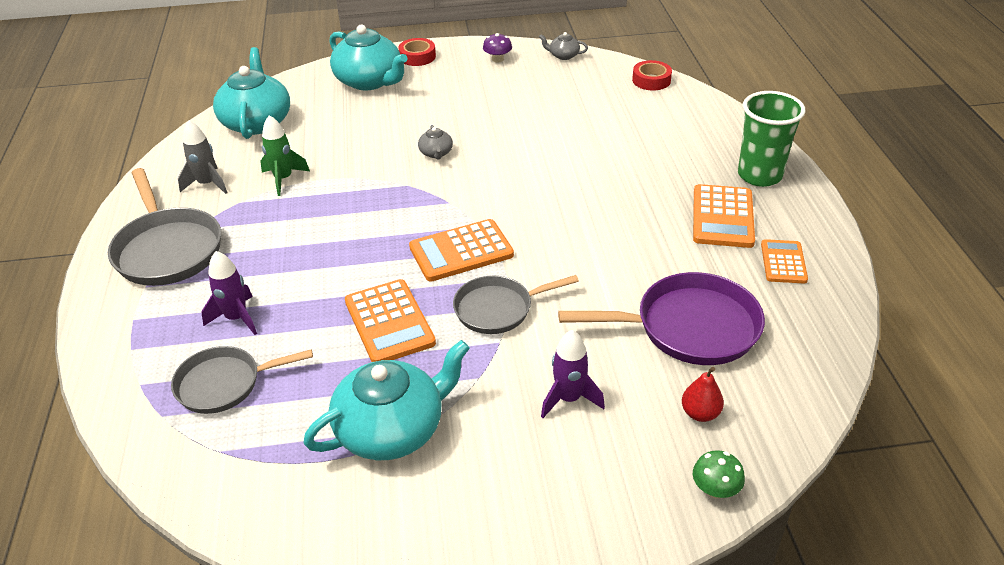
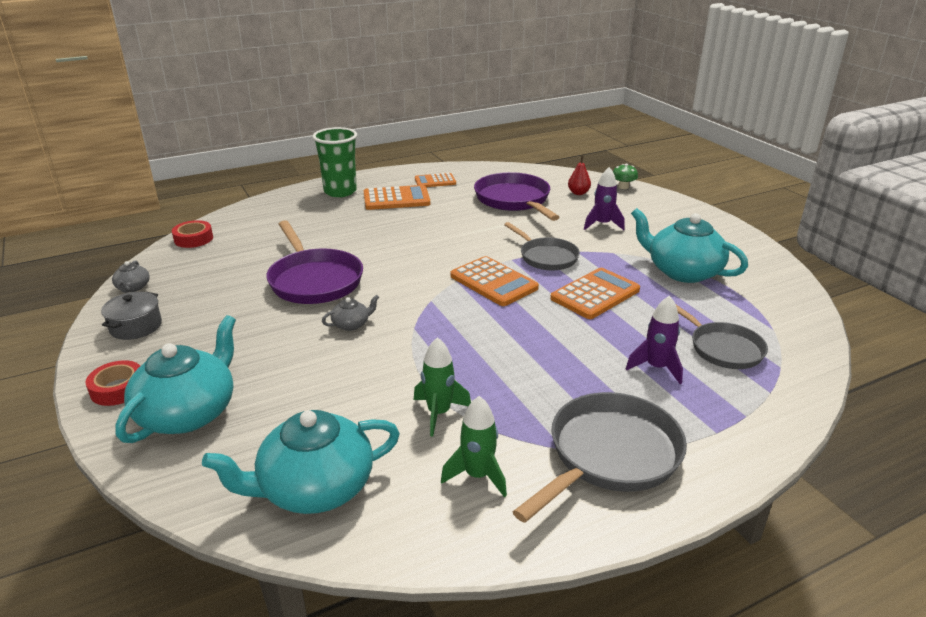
camera: 110 degrees left, 10 degrees down
grey rocket [178,120,228,194] -> green rocket [441,396,507,497]
purple mushroom [483,33,512,63] -> grey pot [101,292,162,340]
none -> purple pan [266,220,363,304]

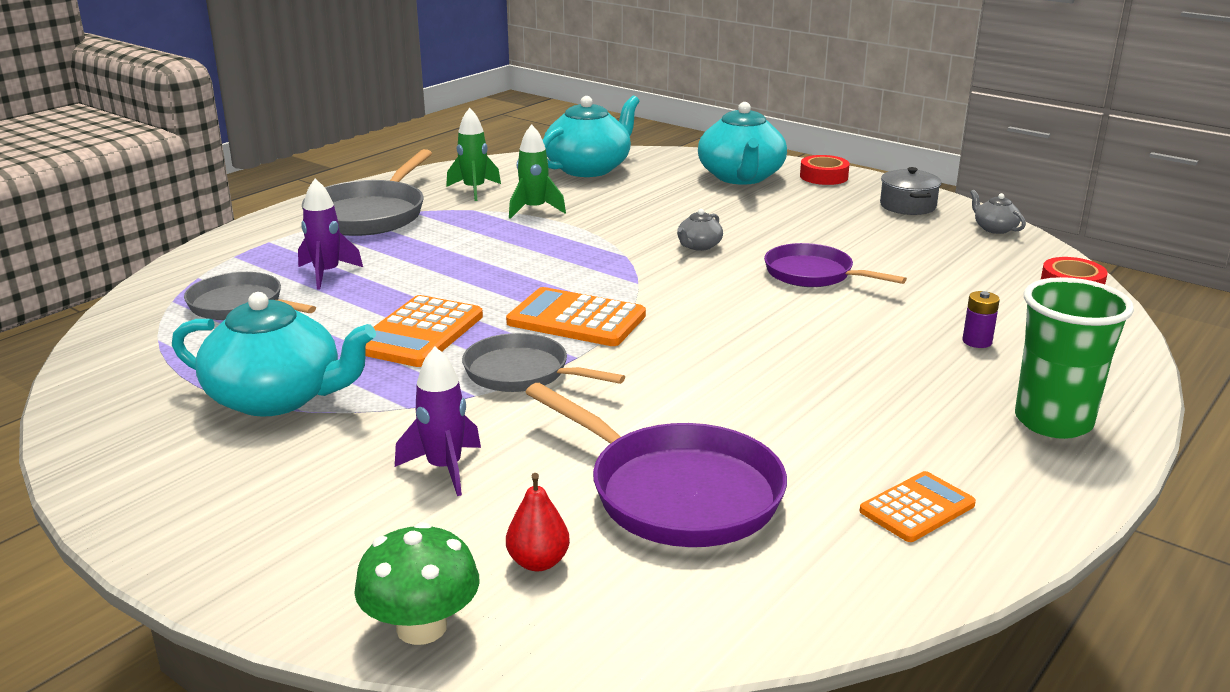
camera: 155 degrees right, 5 degrees down
purple pan [266,220,363,304] -> purple pan [764,243,907,287], size x0.66
orange calculator [364,185,430,210] -> none
green mushroom [613,164,638,189] -> green mushroom [354,522,480,645], size x1.54
none -> purple battery [962,291,1000,348]

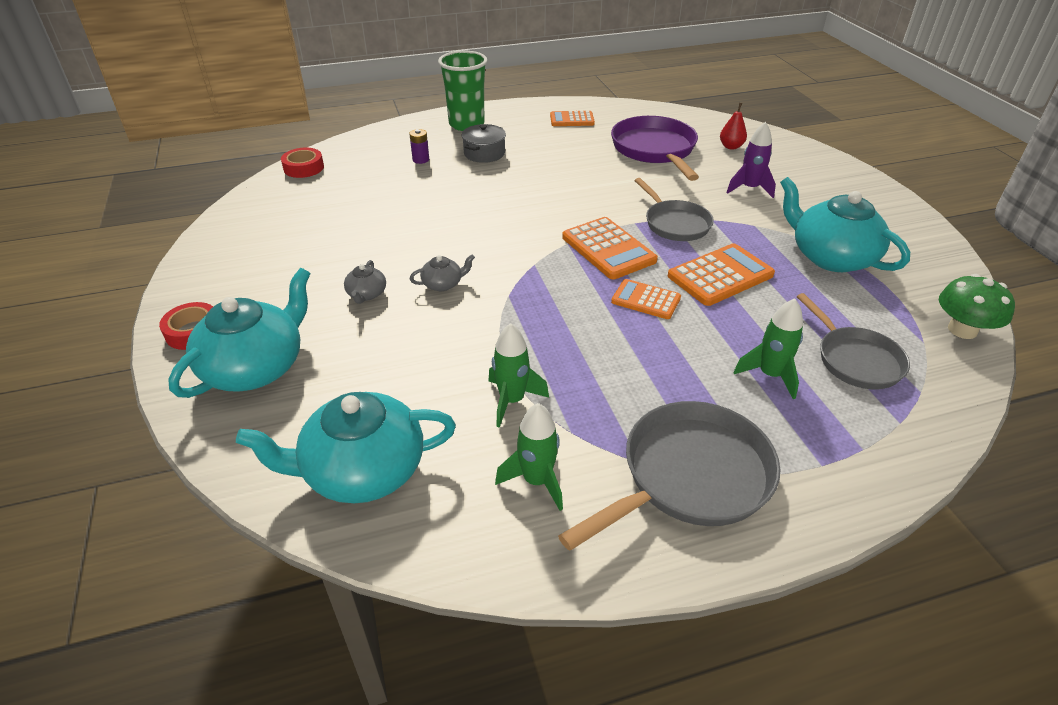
camera: 145 degrees left, 15 degrees up
purple rocket [298,179,363,289] -> green rocket [734,298,803,399]
green mushroom [354,522,480,645] -> green mushroom moved to [939,274,1015,339]
purple pan [764,243,907,287] -> none
grey pot [880,167,941,215] -> grey pot moved to [461,124,506,163]
grey teapot [970,190,1026,234] -> grey teapot moved to [344,260,386,304]
none -> orange calculator [611,279,681,319]

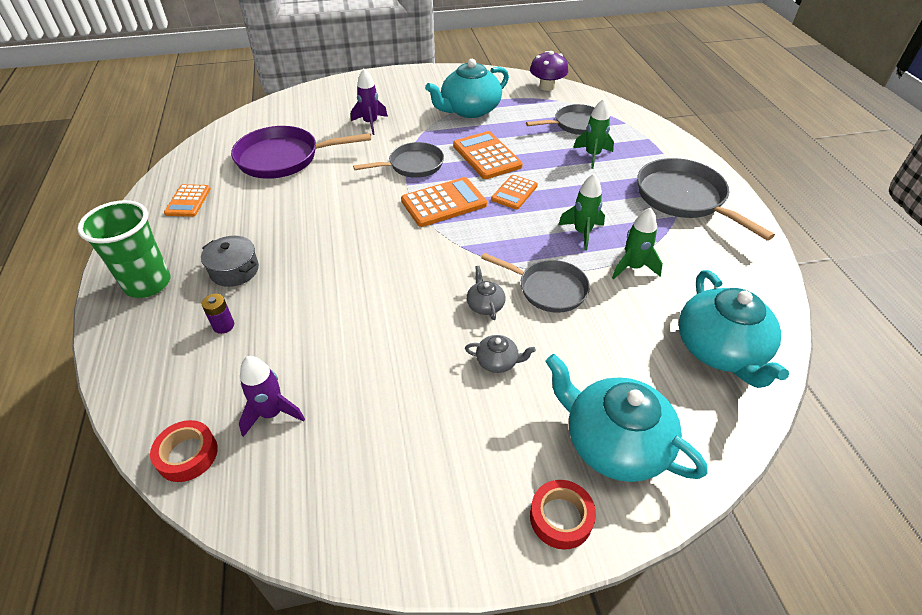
camera: 85 degrees left, 5 degrees up
green rocket [495,403,563,511] -> green rocket moved to [558,173,605,251]
red pear [720,103,747,150] -> none
green mushroom [939,274,1015,339] -> purple mushroom [530,51,568,91]
none -> purple rocket [239,356,305,437]
none -> grey pan [481,253,590,313]

